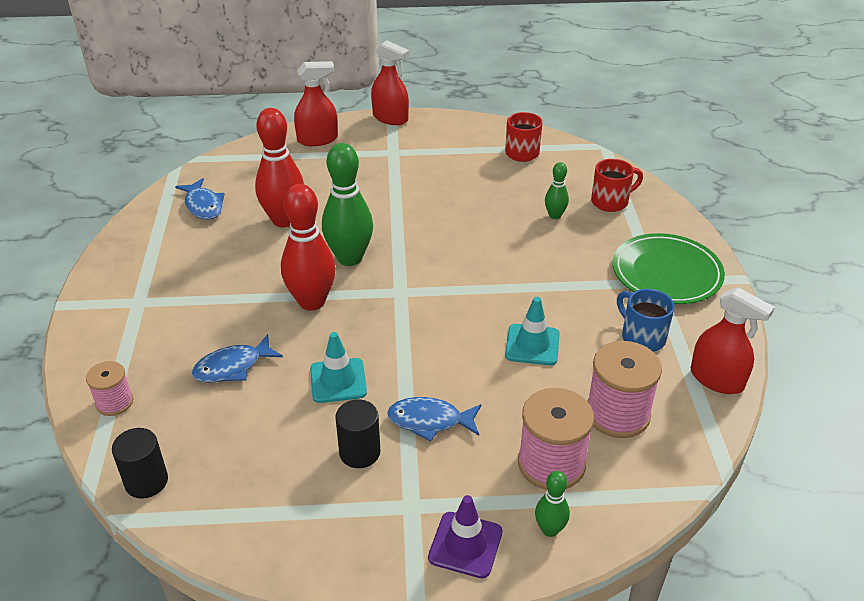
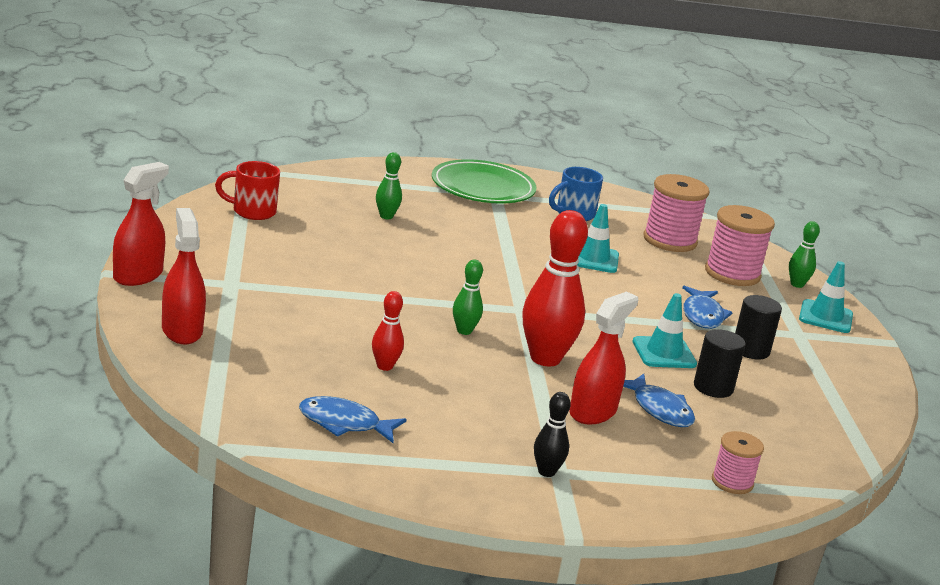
camera: 95 degrees left, 15 degrees down
black cylinder [112,428,168,499] -> black cylinder moved to [694,329,746,398]
blue fish [175,178,225,220] -> blue fish turned 135 degrees counterclockwise [299,396,406,443]
red bowling pin [255,108,304,227] -> red bowling pin [372,291,404,371], size x0.50
green bowling pin [322,143,373,266] -> green bowling pin [453,259,483,335], size x0.50
purple traffic cone [428,495,502,578] -> turquoise traffic cone [799,261,853,333]
red mug [591,159,643,212] -> none
red spray bottle [691,287,775,394] -> red spray bottle moved to [570,291,638,425]
none -> black bowling pin [534,392,571,477]

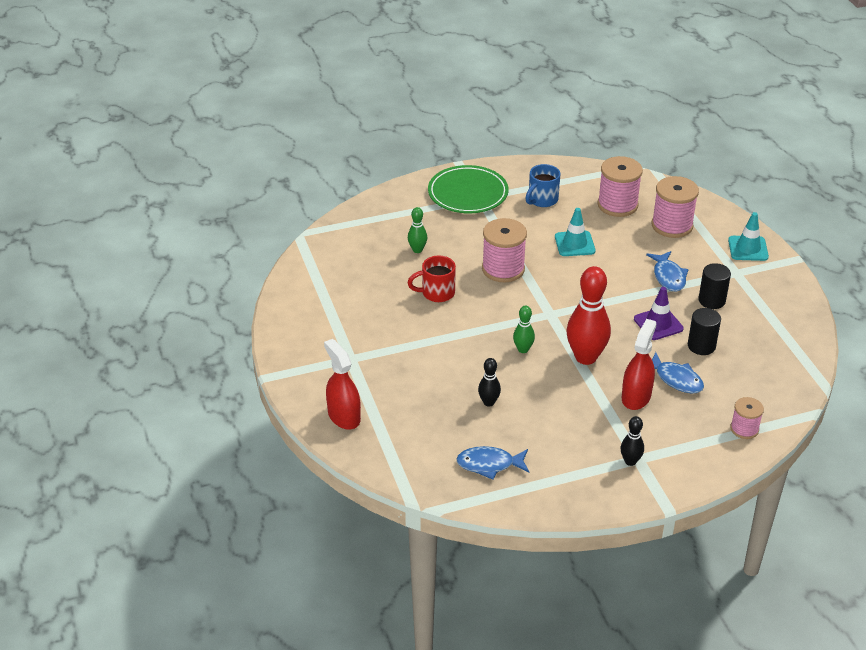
camera: 10 degrees left, 15 degrees up
red spray bottle [113,162,169,286] -> none
red mug [215,161,280,220] -> red mug moved to [407,255,456,302]
red bowling pin [372,291,404,371] -> black bowling pin [478,358,501,407]
turquoise traffic cone [633,293,697,368] -> purple traffic cone [634,287,684,340]
green bowling pin [789,221,820,288] -> none
none -> pink spool [482,218,527,282]

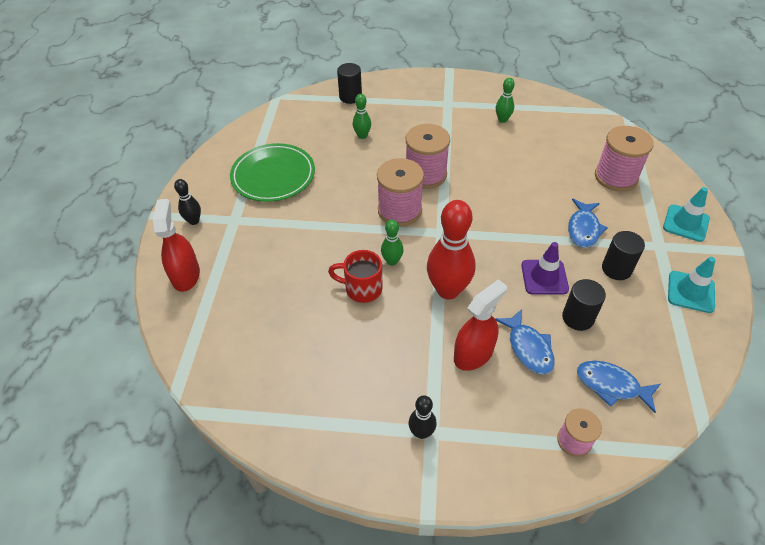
camera: 25 degrees right, 10 degrees up
red mug [407,255,456,302] -> red mug moved to [328,250,382,303]
green plate [428,165,509,213] -> green plate moved to [230,143,315,202]
blue fish [456,446,529,479] -> blue fish moved to [577,361,661,413]
black bowling pin [478,358,501,407] -> black bowling pin moved to [174,179,201,225]
blue mug [526,164,561,207] -> green bowling pin [496,78,515,123]
turquoise traffic cone [555,208,596,256] -> turquoise traffic cone moved to [668,257,715,313]
pink spool [598,156,643,217] -> pink spool moved to [377,158,424,226]
none -> black cylinder [337,63,362,104]

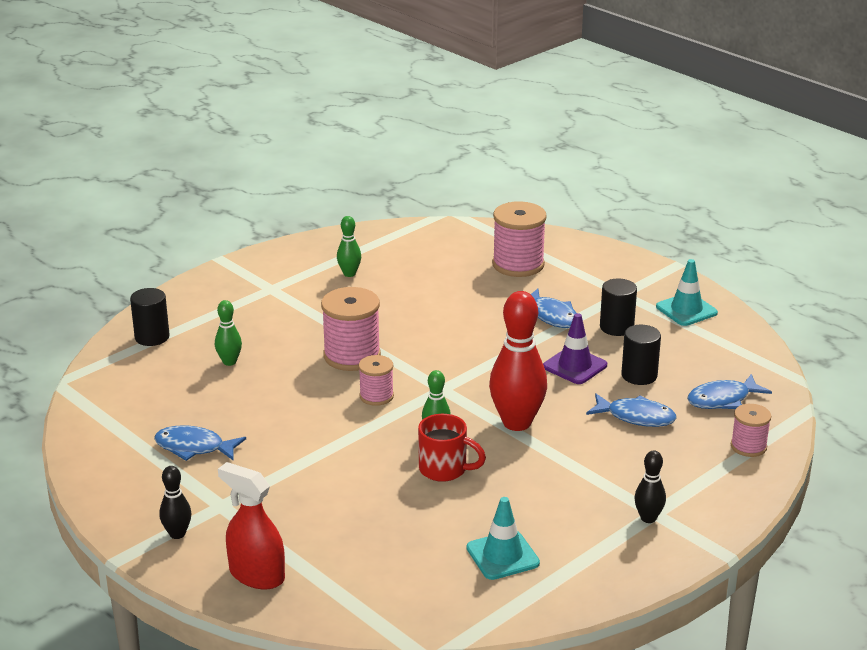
camera: 50 degrees left, 20 degrees down
green plate [230,143,315,202] -> blue fish [154,425,246,461]
red mug [328,250,382,303] -> red mug turned 120 degrees counterclockwise [418,414,486,482]
pink spool [377,158,424,226] -> pink spool [359,355,394,406], size x0.58
red spray bottle [454,279,507,371] -> none
turquoise traffic cone [663,187,710,242] -> turquoise traffic cone moved to [466,497,540,580]

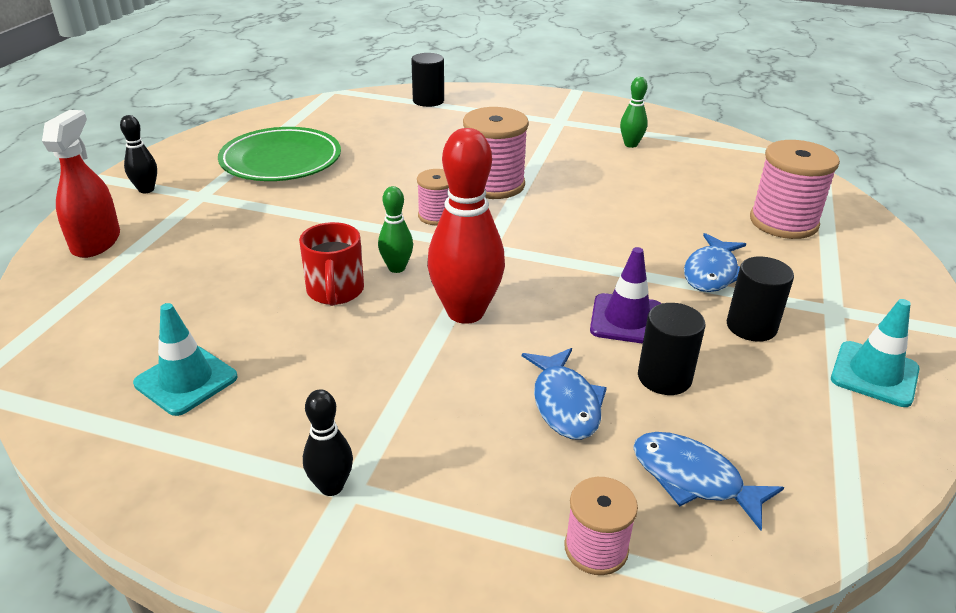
camera: 60 degrees right, 5 degrees up
blue fish [154,425,246,461] -> green plate [218,127,341,181]
green bowling pin [215,300,242,366] -> none

